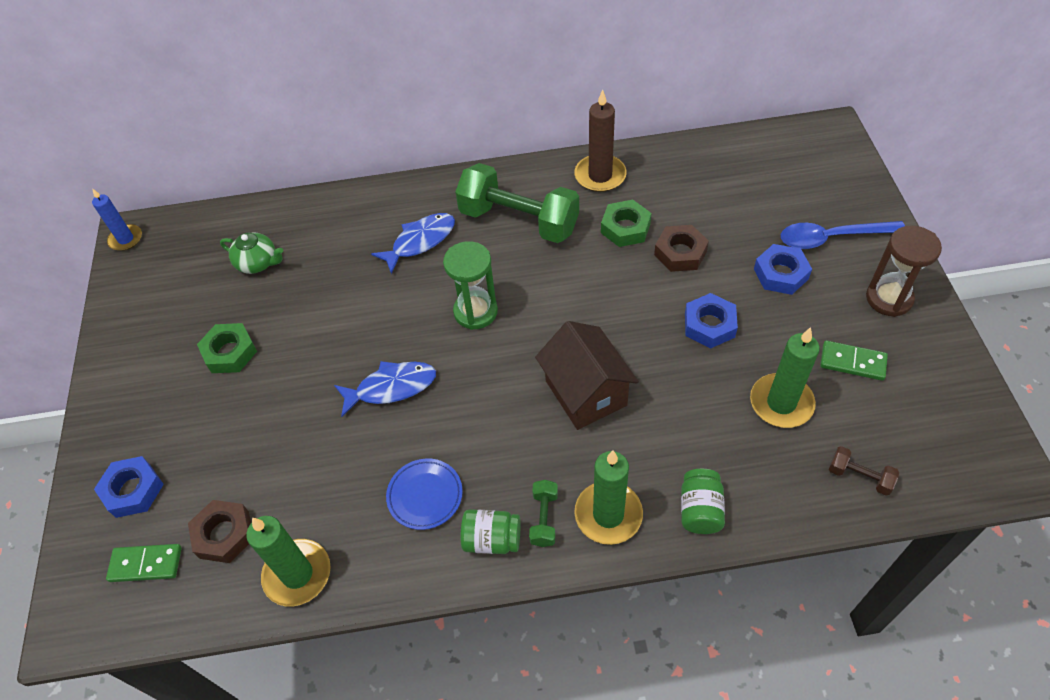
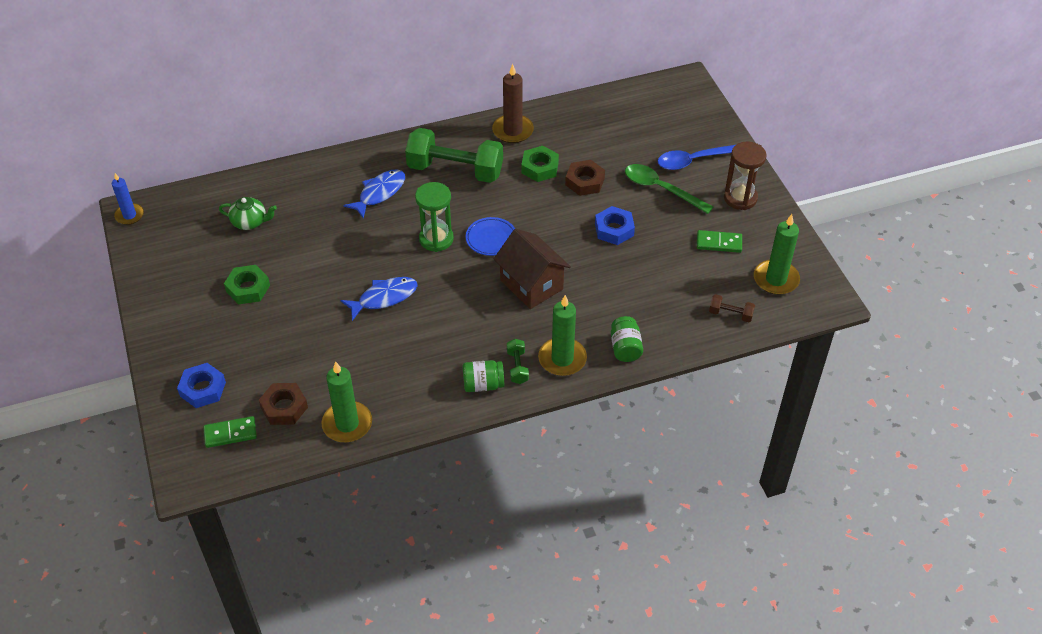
camera: 15 degrees left, 5 degrees down
blue plate [386,459,463,530] -> blue plate moved to [466,217,515,256]
green candle [750,327,820,428] -> green candle moved to [754,214,800,295]
blue nut [754,244,812,295] -> green spoon [625,164,713,214]

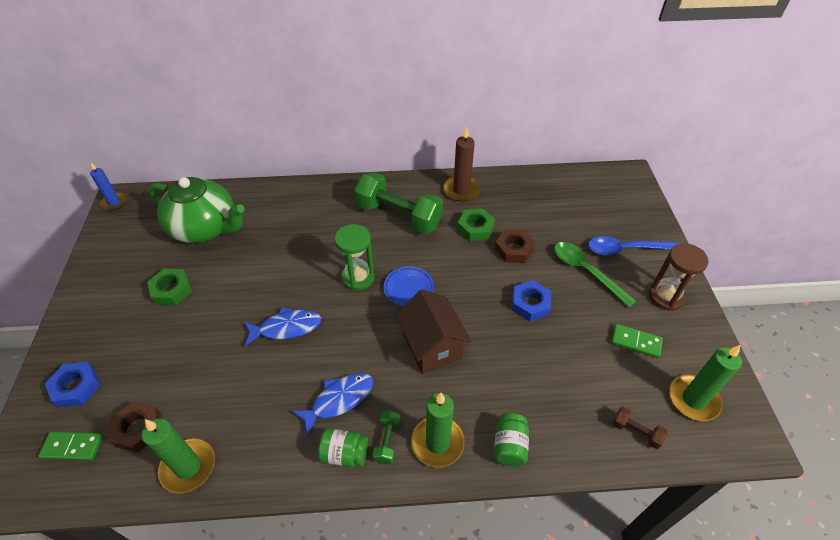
camera: 15 degrees right, 0 degrees up
green teapot [219,197,277,230] -> green teapot [148,177,245,243], size x2.14
blue fish [343,169,405,219] -> blue fish moved to [292,373,374,436]

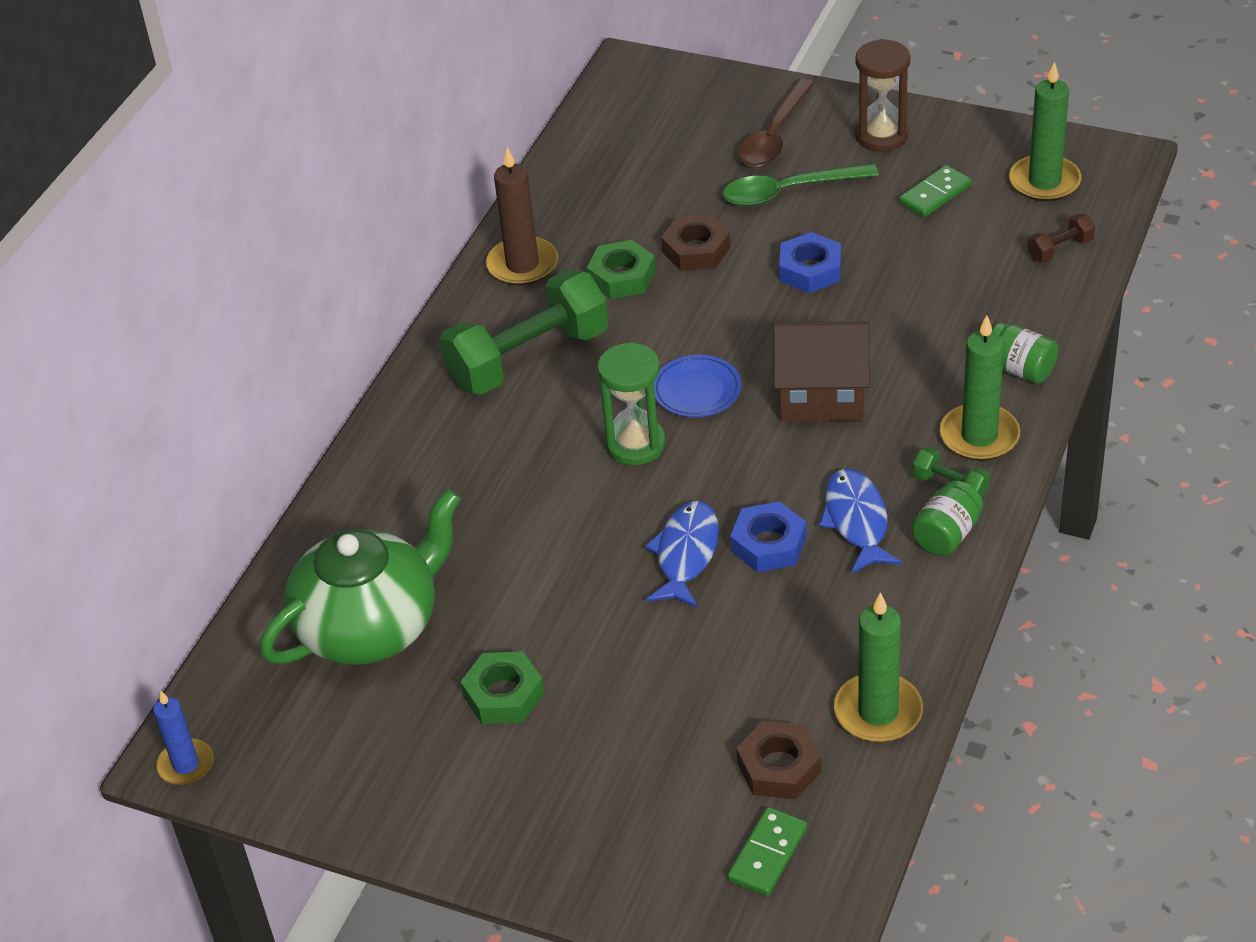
camera: 60 degrees left, 5 degrees down
blue nut [45,362,101,408] -> blue nut moved to [730,501,807,572]
blue spoon [588,236,679,255] -> brown spoon [738,79,814,168]

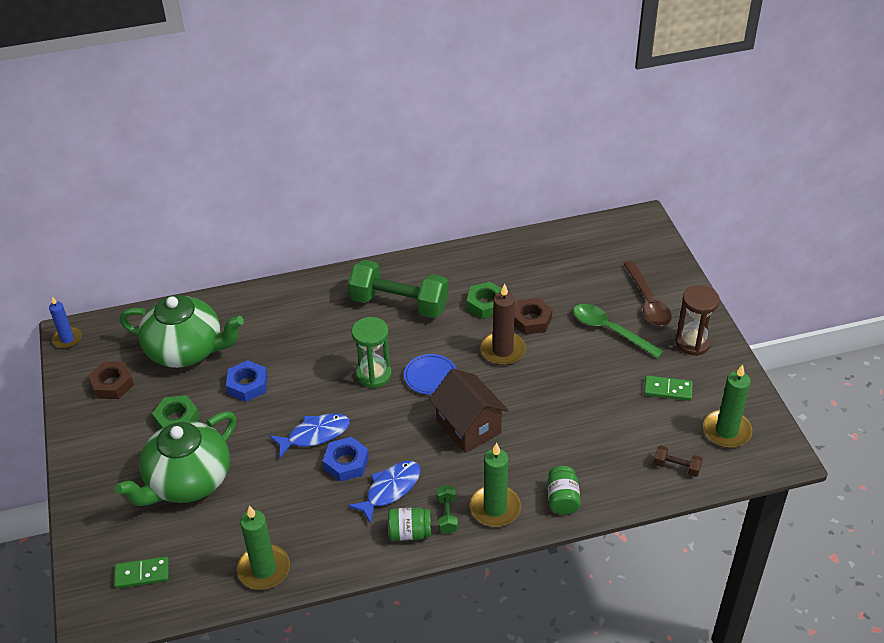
camera: 50 degrees right, 0 degrees up
brown candle [486,147,558,286] -> brown candle moved to [480,284,526,365]
brown nut [736,721,822,799] -> brown nut moved to [88,362,134,399]
brown spoon [738,79,814,168] -> brown spoon turned 90 degrees counterclockwise [623,261,672,326]
blue nut [779,232,841,293] -> blue nut moved to [226,360,267,402]
none -> green teapot [115,411,236,506]

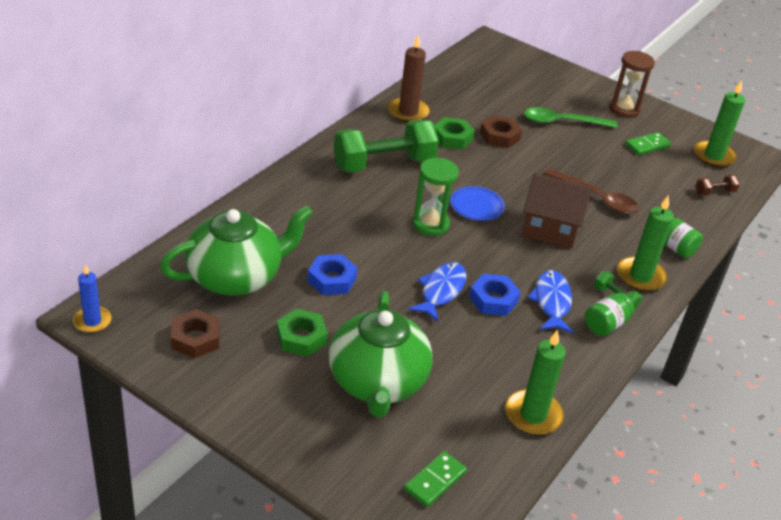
camera: 45 degrees left, 5 degrees down
brown candle [480,284,526,365] -> brown candle moved to [388,35,430,123]
brown spoon [623,261,672,326] -> brown spoon moved to [544,168,640,214]

